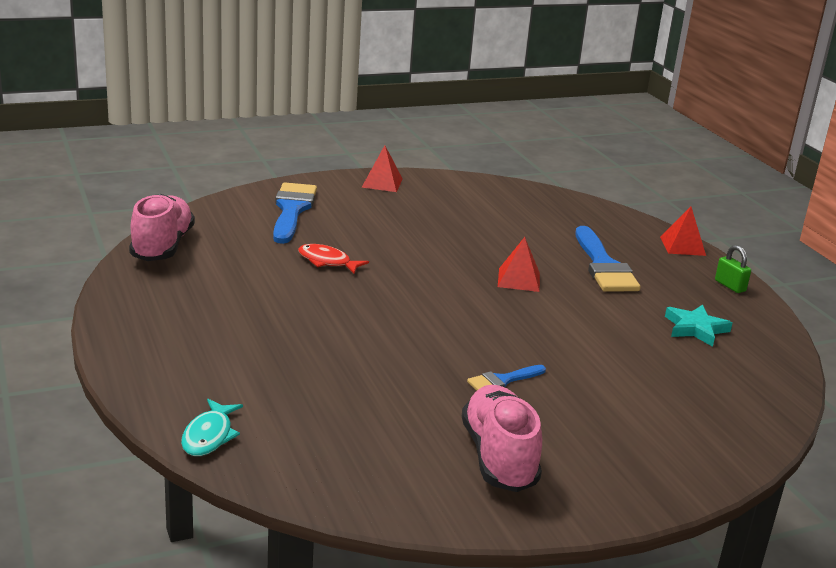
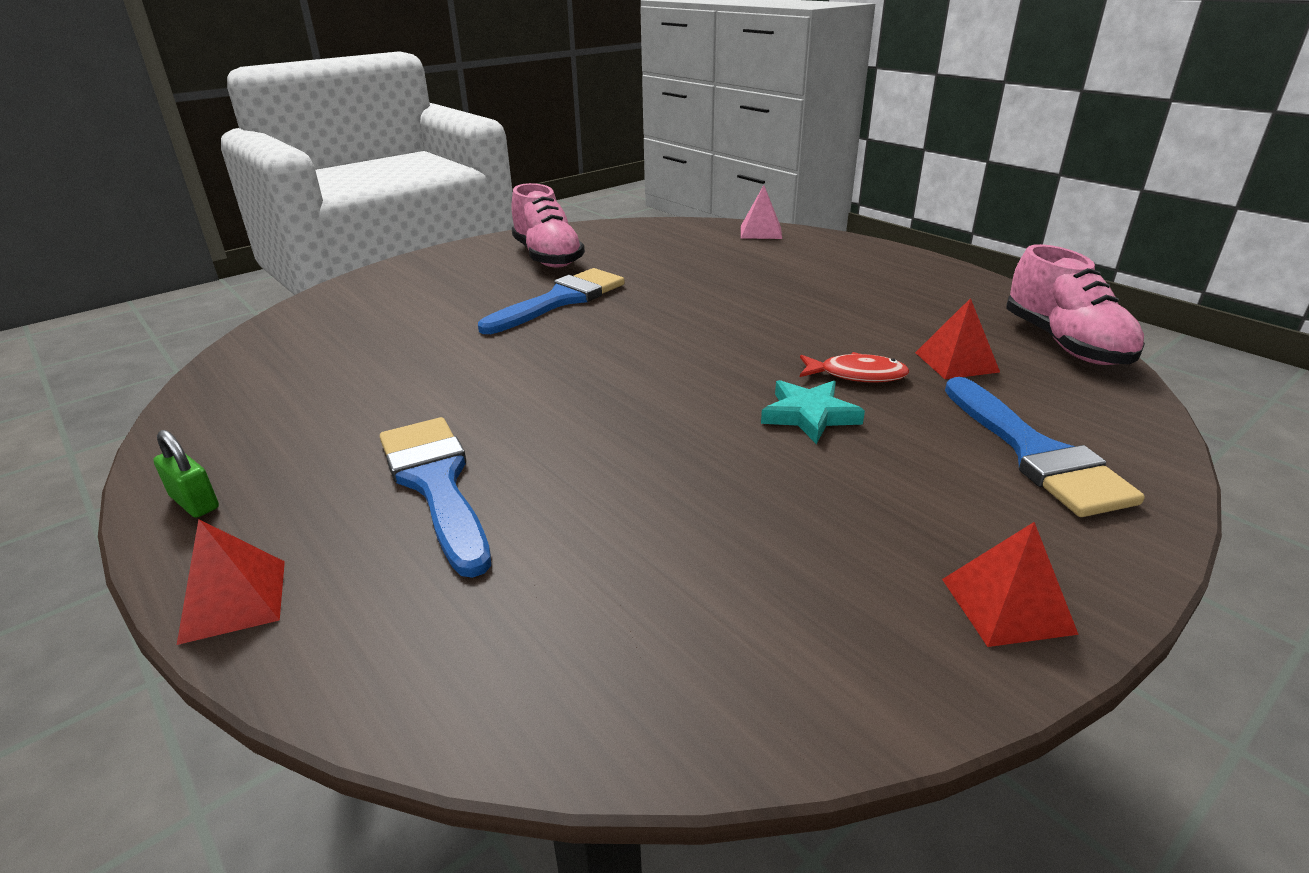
camera: 165 degrees right, 5 degrees up
turquoise fish [181,399,243,456] -> pink pyramid [741,185,782,239]
blue brush [467,365,546,391] -> blue brush [478,268,625,334], size x1.91
red pyramid [498,237,540,292] -> red pyramid moved to [915,298,1000,379]
turquoise star [665,304,732,347] -> turquoise star moved to [761,380,865,444]

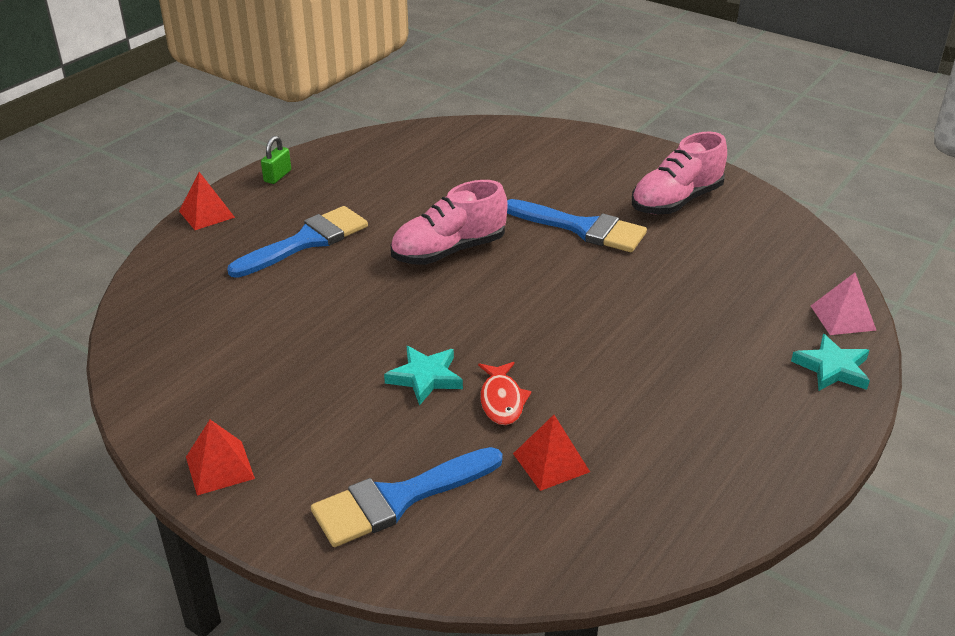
camera: 75 degrees right, 5 degrees up
pink shoe [1007,244,1145,365] -> pink shoe moved to [390,180,508,265]
none -> turquoise star [791,334,870,391]

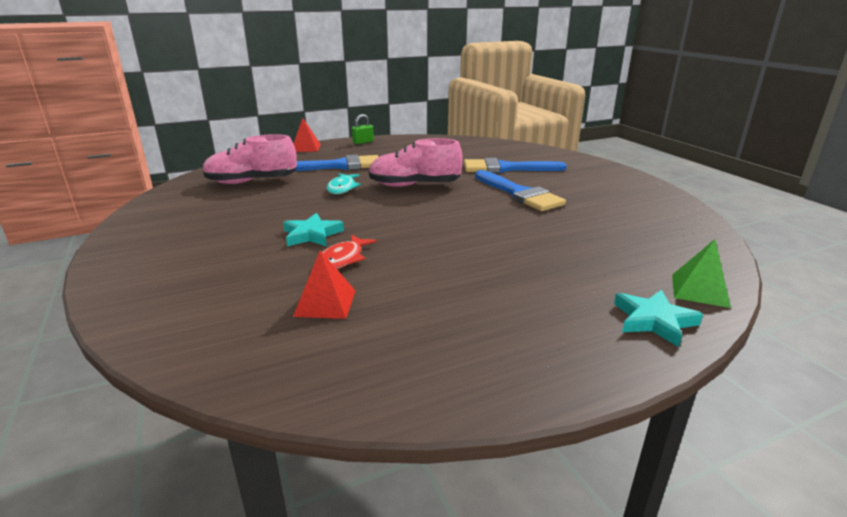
camera: 30 degrees right, 10 degrees down
red pyramid [186,420,255,495] -> none
blue brush [311,447,503,547] -> blue brush moved to [464,158,567,173]
pink shoe [632,131,727,214] -> pink shoe moved to [203,134,297,184]
pink pyramid [811,273,876,335] -> green pyramid [672,239,731,308]
none -> turquoise fish [327,173,361,194]

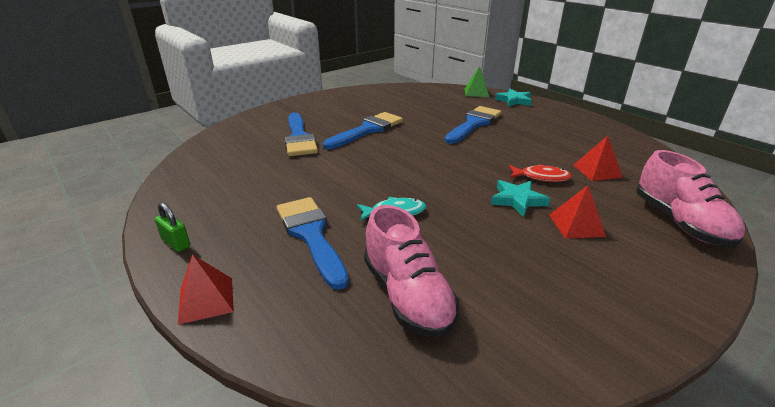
camera: 105 degrees left, 5 degrees up
pink shoe [368,138,463,187] -> pink shoe moved to [637,150,745,248]
none -> blue brush [445,106,502,144]
none -> red pyramid [549,185,606,239]

